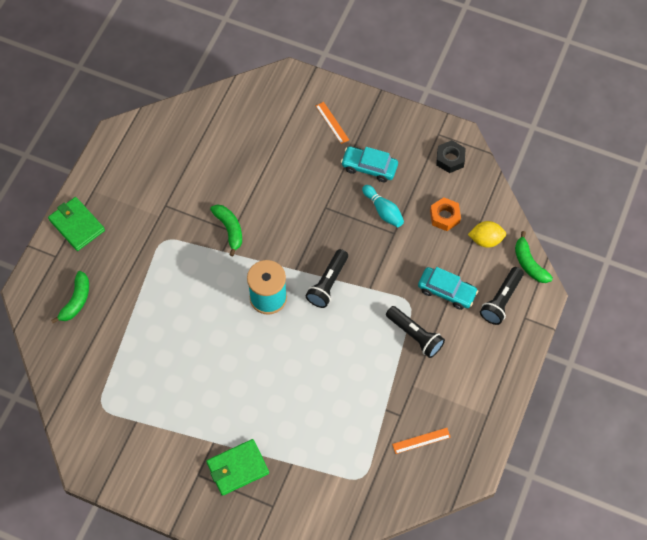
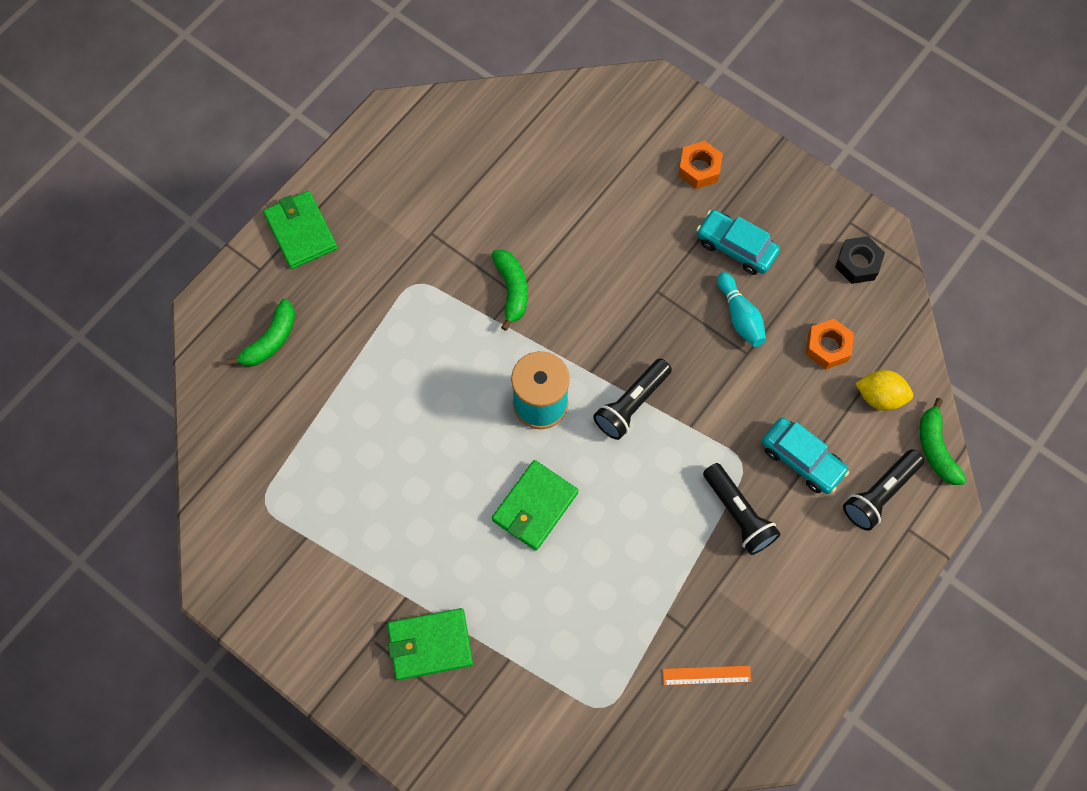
camera: 15 degrees right, 5 degrees up
orange ruler [316,102,349,144] -> orange nut [678,141,723,189]
none -> green wallet [492,460,579,551]

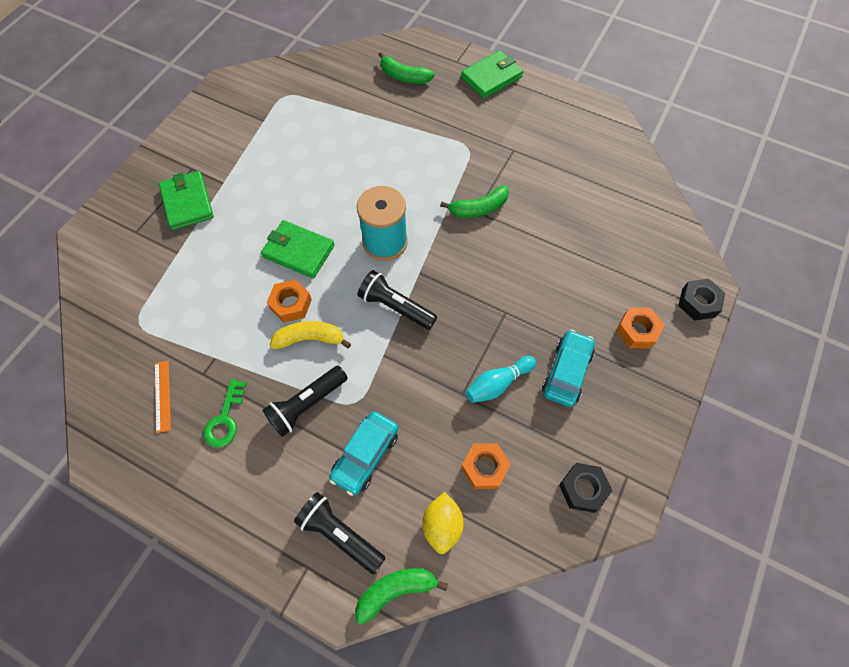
camera: 80 degrees right, 5 degrees down
none -> green key [203,379,247,447]
none -> orange nut [267,279,312,323]
none -> yellow banana [270,321,351,349]
none -> black nut [678,279,725,321]

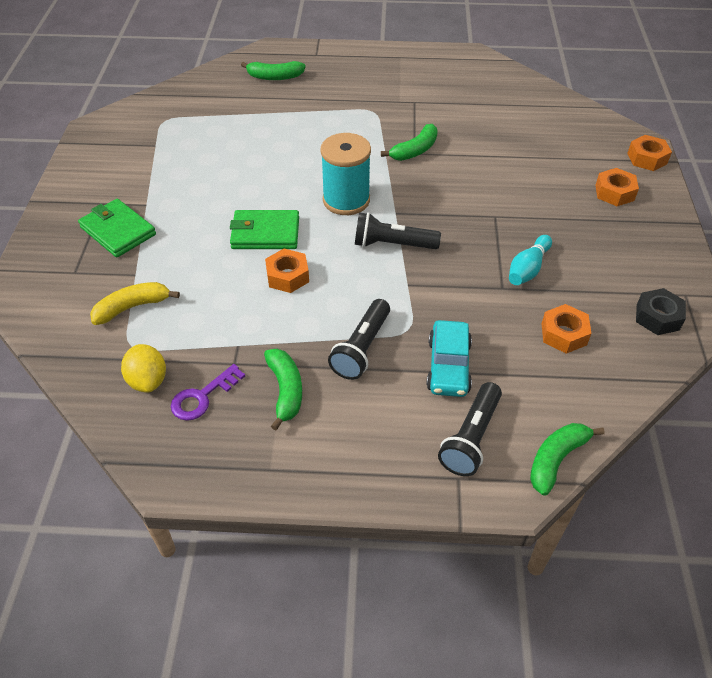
camera: 25 degrees left, 15 degrees down
orange ruler [155,361,171,433] -> purple key [171,364,245,421]
green key [203,379,247,447] -> green banana [264,349,302,430]
yellow banana [270,321,351,349] -> yellow banana moved to [90,282,180,325]
black flashlight [294,492,386,575] -> black flashlight turned 75 degrees counterclockwise [438,382,502,476]
yellow lemon [423,492,464,554] -> yellow lemon moved to [121,344,166,393]
green wallet [461,50,523,99] -> none
turquoise car [542,329,595,407] -> none
black nut [678,279,725,321] -> orange nut [627,135,672,171]

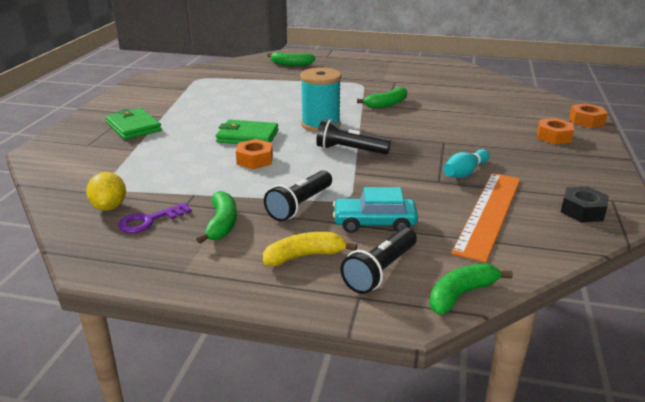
camera: 10 degrees right, 20 degrees down
yellow banana [90,282,180,325] -> yellow banana moved to [263,232,357,266]
turquoise car [426,320,472,397] -> turquoise car turned 75 degrees clockwise [333,187,418,233]
orange nut [542,304,592,354] -> orange ruler [451,173,521,263]

